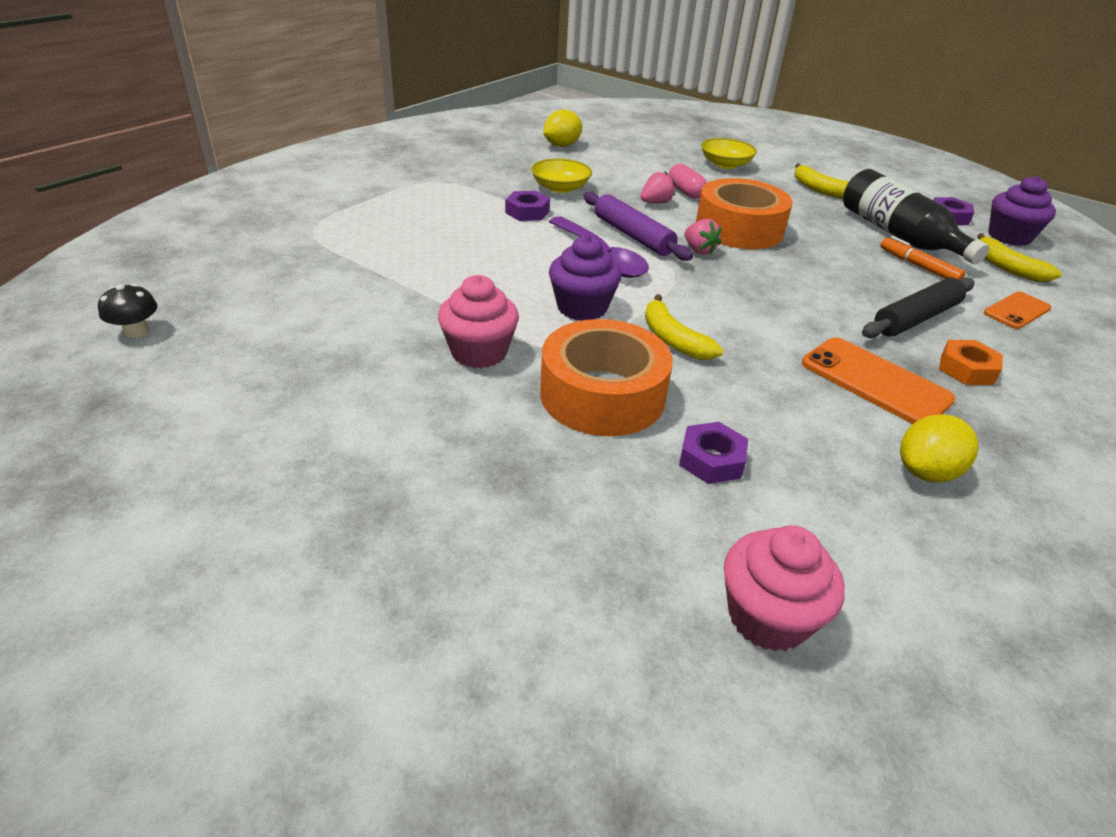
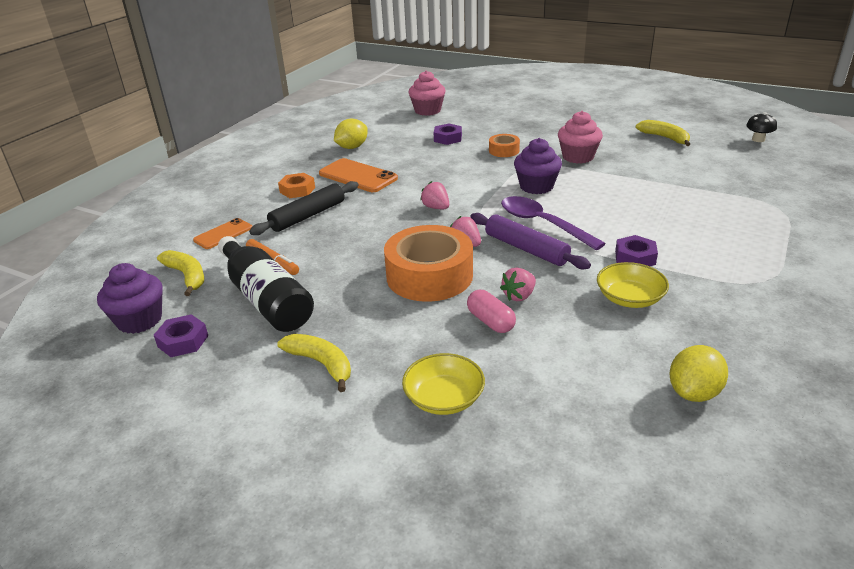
camera: 175 degrees right, 5 degrees down
orange tape [540,319,673,436] -> orange tape [489,134,520,157], size x0.48
yellow banana [645,294,723,360] -> yellow banana moved to [636,120,690,146]
none -> pink strawberry [420,181,449,209]

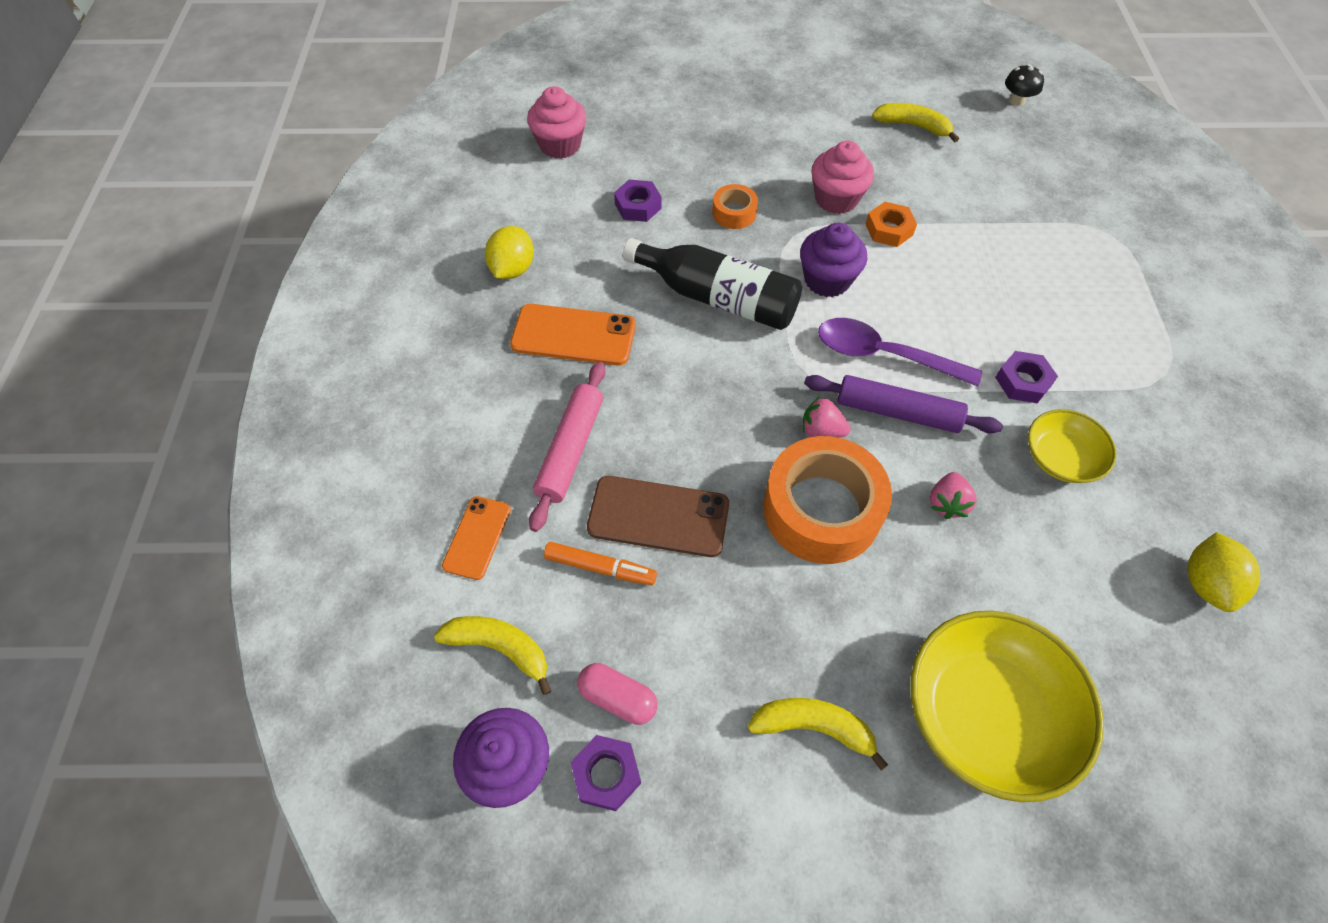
camera: 30 degrees left, 25 degrees up
black bottle [218,236,314,332] -> black bottle moved to [623,238,802,330]
black rolling pin [249,181,358,235] -> pink rolling pin [529,362,606,532]
orange nut [278,173,315,198] -> orange nut moved to [865,202,917,247]
yellow bowl [402,353,485,415] -> yellow bowl [911,611,1104,802], size x1.80
pink strawberry [420,181,449,209] -> none
pink capsule [467,290,516,333] -> pink capsule moved to [578,663,657,725]
none -> brown phone [587,476,729,557]

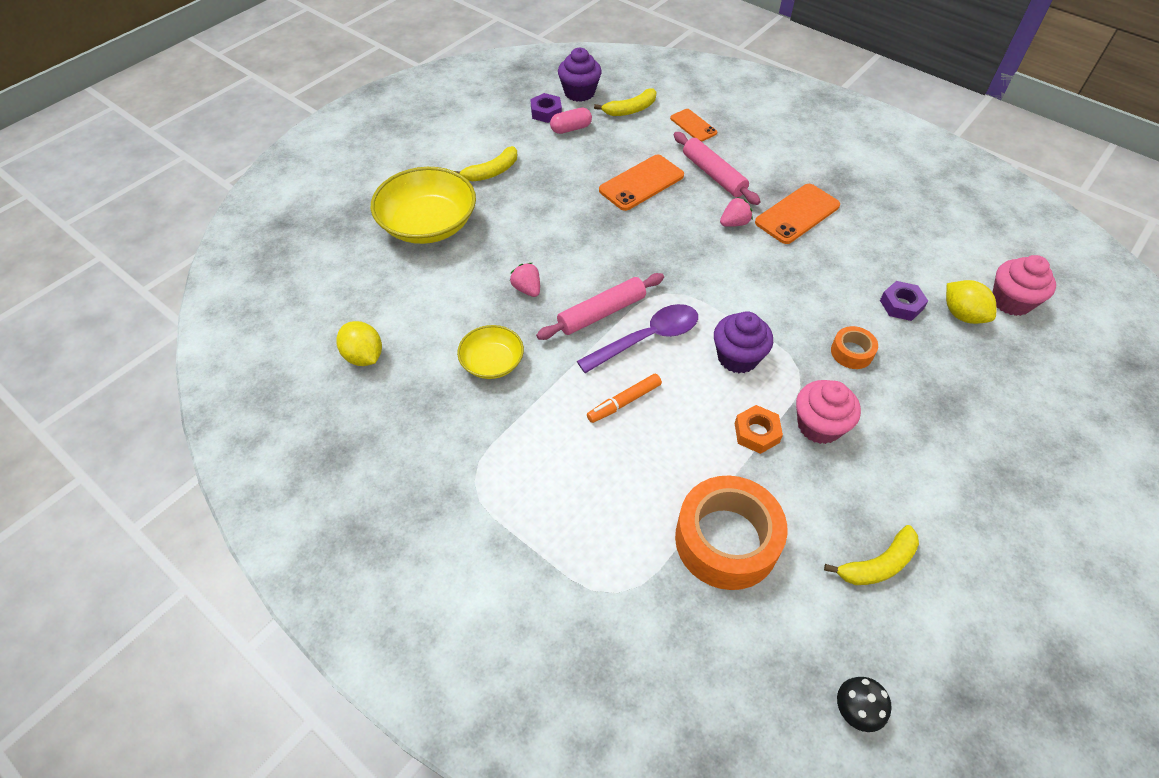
camera: 130 degrees right, 5 degrees down
yellow lemon [485,226,534,279] -> yellow lemon moved to [946,280,996,324]
orange marker [544,542,657,585] -> orange marker moved to [587,373,662,423]
brown phone [587,476,729,557] -> orange phone [599,155,684,211]
black bottle [623,238,802,330] -> none
orange tape [763,436,892,564] -> orange tape moved to [675,475,788,590]
pink strawberry [802,397,851,438] -> pink strawberry moved to [720,197,753,227]
purple rolling pin [804,375,1003,433] -> pink rolling pin [536,273,664,340]
purple nut [995,351,1058,403] -> none

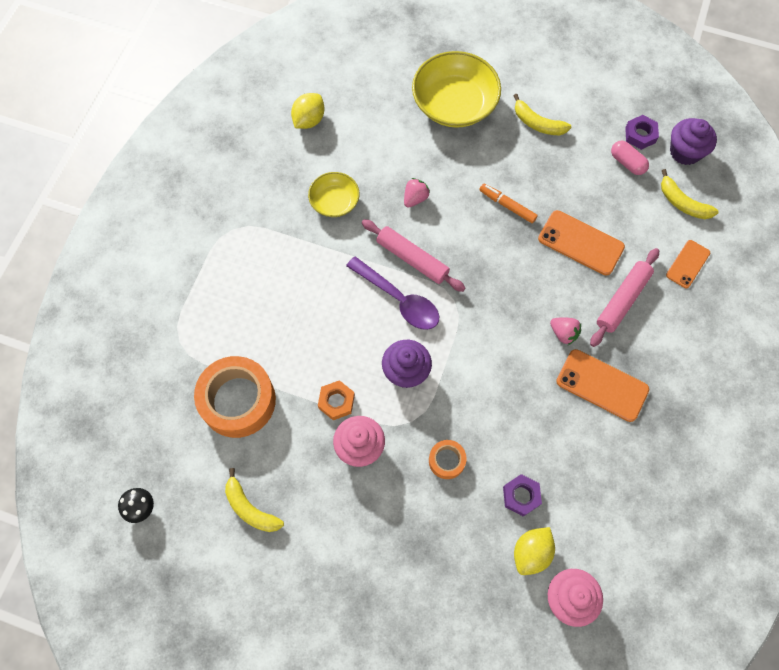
camera: 70 degrees right, 15 degrees up
orange marker [587,373,662,423] -> orange marker moved to [479,183,538,223]

